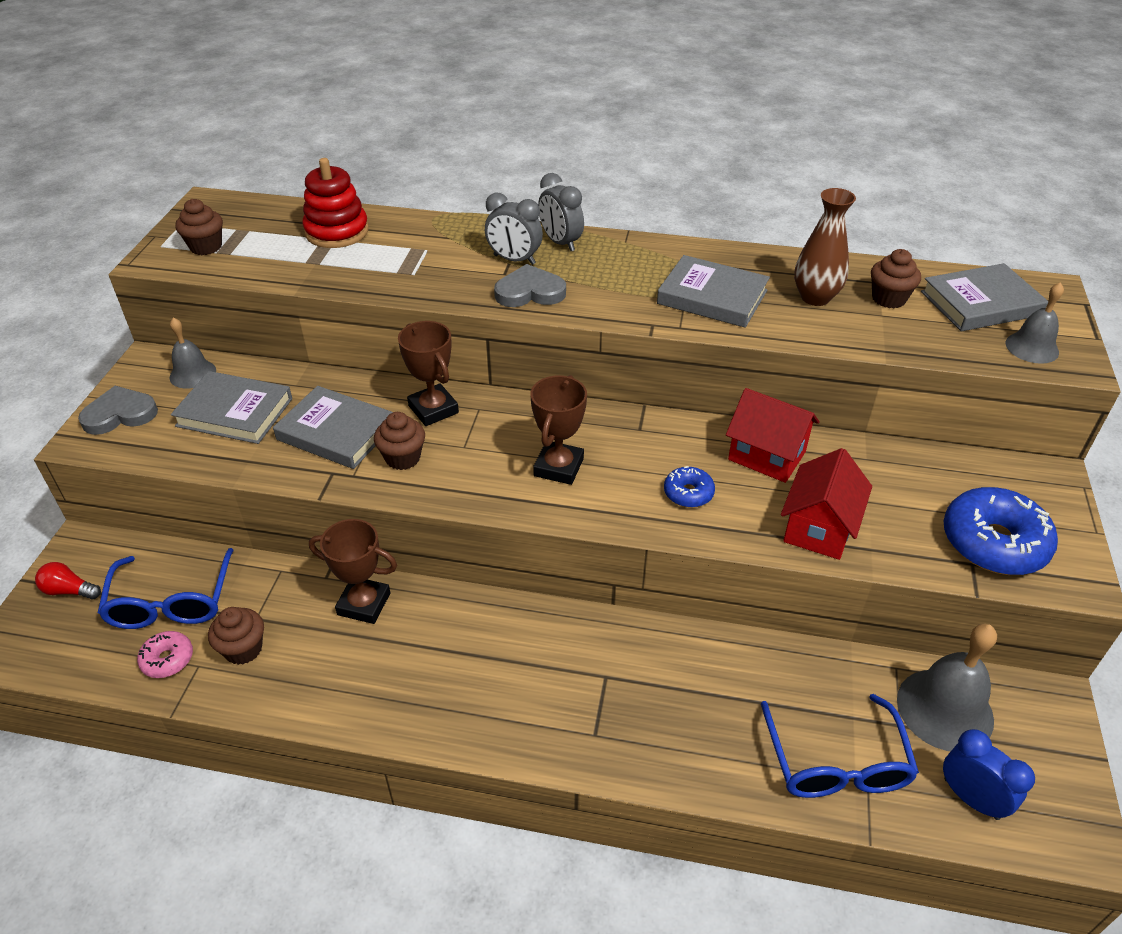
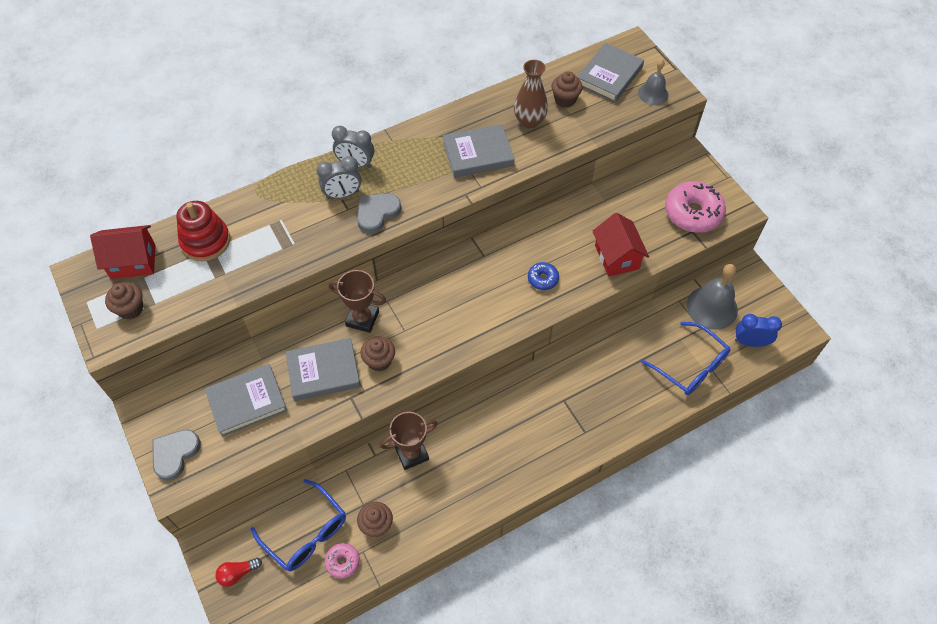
camera: 40 degrees left, 15 degrees up
grey bell [169,318,216,389] -> none
brown trophy [530,375,587,485] -> none
red house [726,388,819,483] -> red house moved to [90,225,156,279]
blue donut [944,487,1058,575] -> pink donut [665,181,726,233]

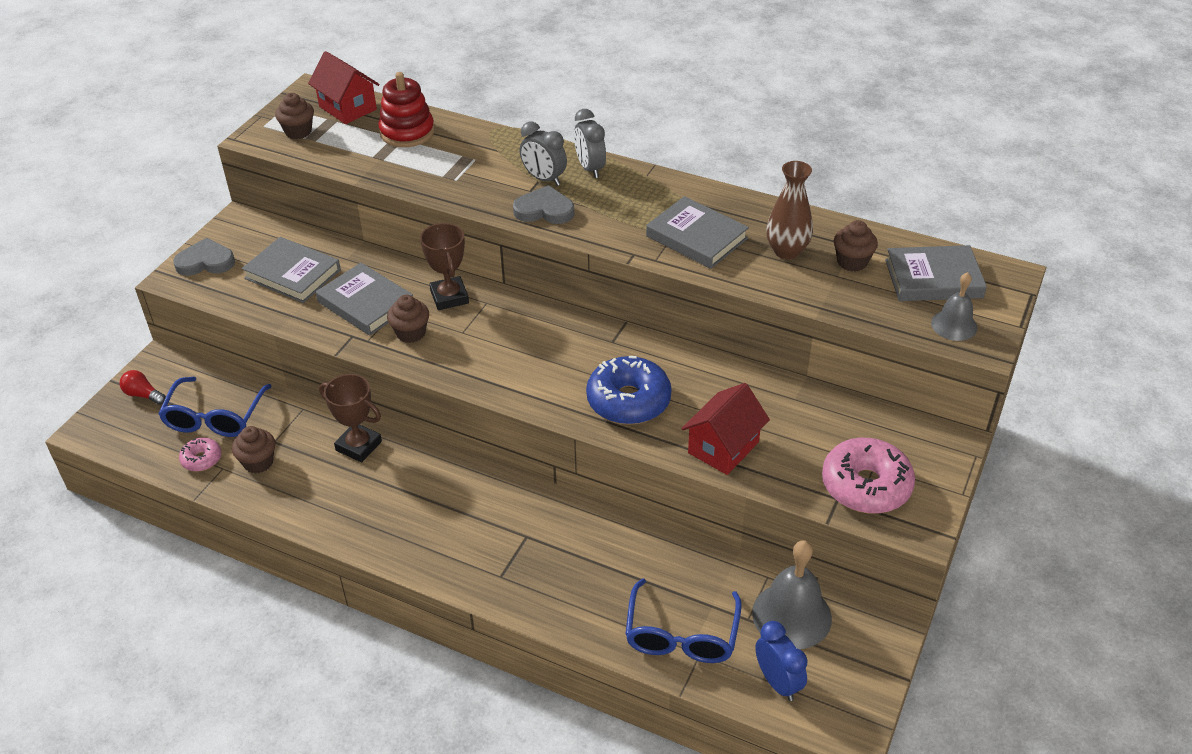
camera: 55 degrees right, 15 degrees down
blue donut [528,262,559,290] -> blue donut [586,356,672,425], size x1.97

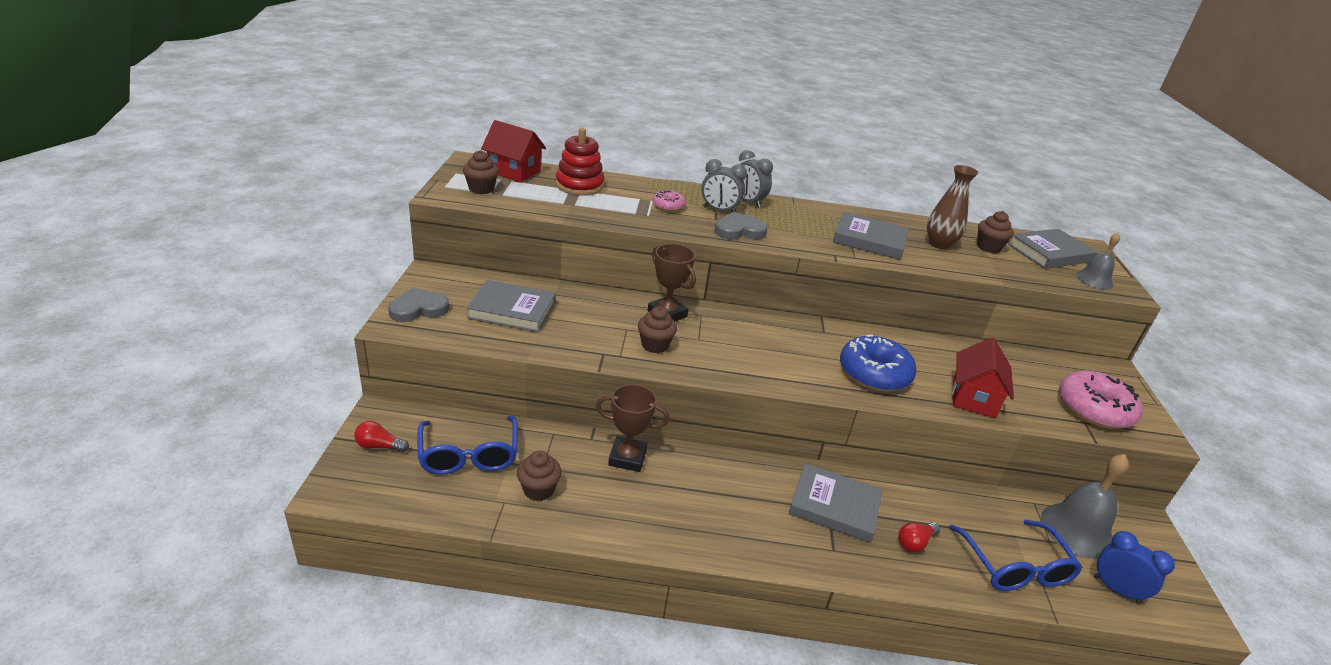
camera: 25 degrees left, 10 degrees down
pink donut [179,438,222,471] -> pink donut moved to [653,190,686,212]
grey book [316,263,413,336] -> grey book moved to [789,463,883,543]
none -> red light bulb [898,522,940,552]

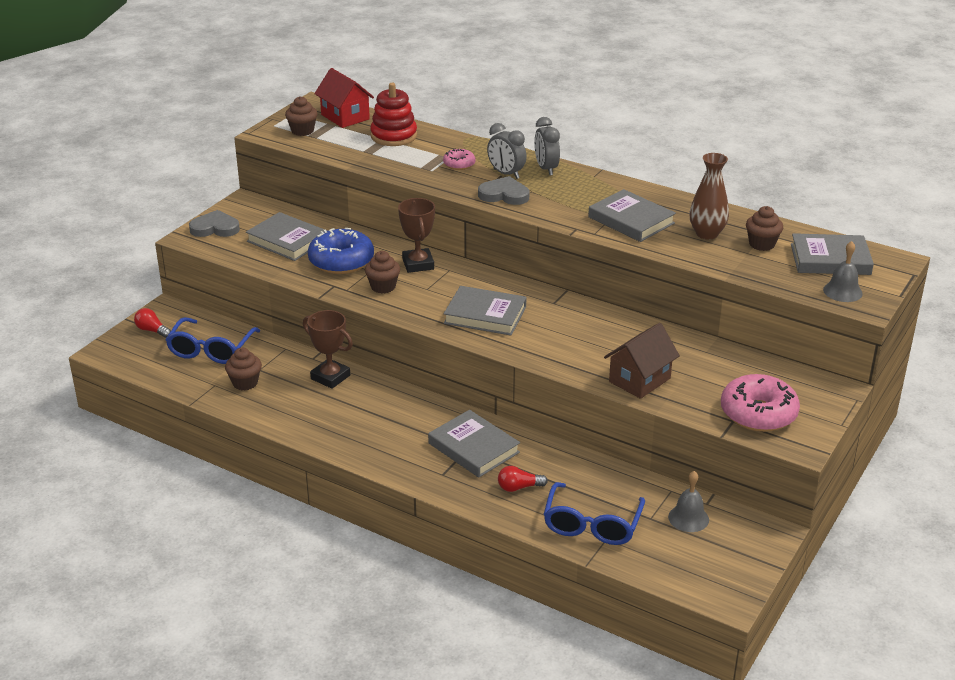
camera: 30 degrees right, 0 degrees up
blue donut [840,335,917,392] -> blue donut moved to [308,228,374,274]
red house [952,338,1014,418] -> brown house [604,323,680,399]
grey bell [1041,454,1129,559] -> grey bell [668,471,709,532], size x0.60
blue clock [1094,531,1175,603] -> none
none -> grey book [444,286,527,336]

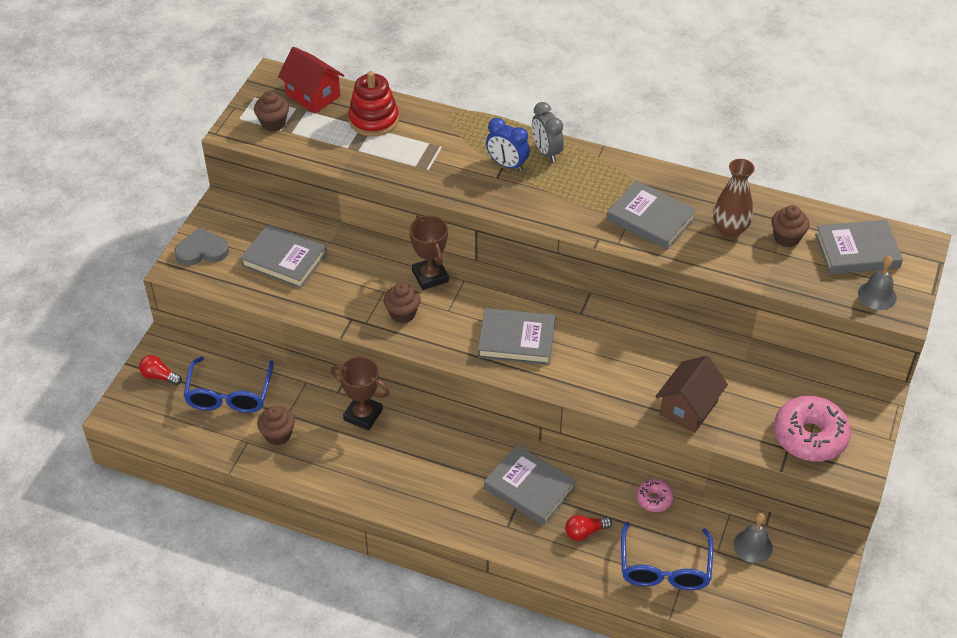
camera: 10 degrees left, 15 degrees up
blue donut [308,228,374,274] -> none
pink donut [443,148,475,170] -> pink donut moved to [636,479,674,512]
grey heart [478,176,529,205] -> none
grey clock [487,123,527,179] -> blue clock [486,118,530,172]

